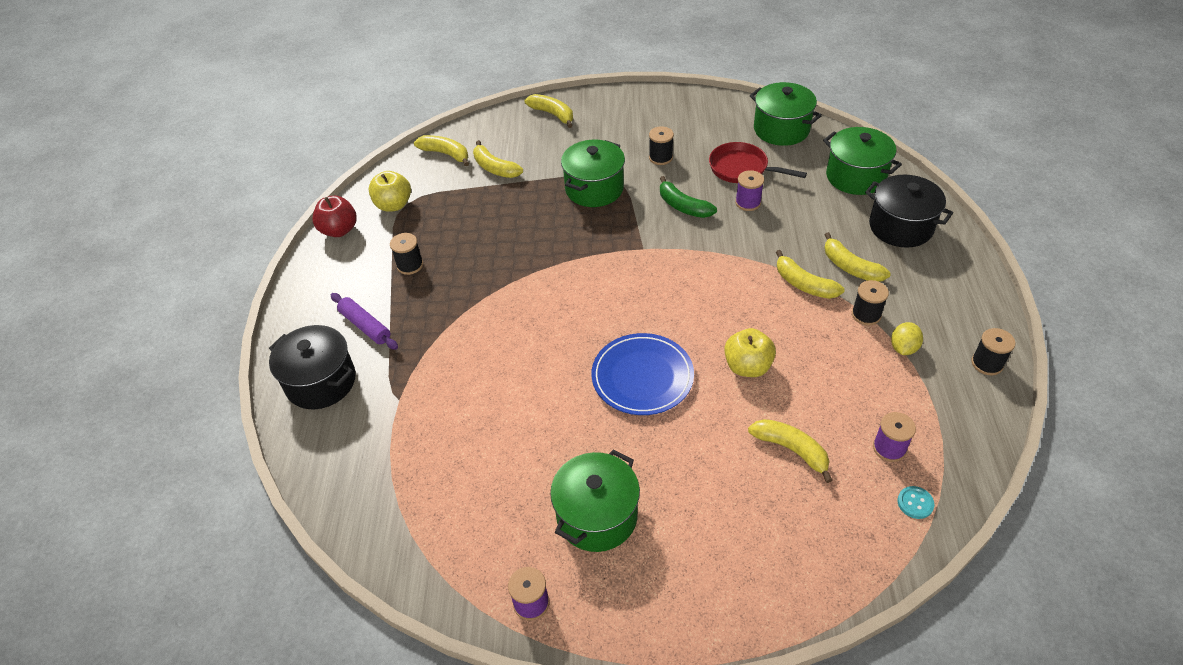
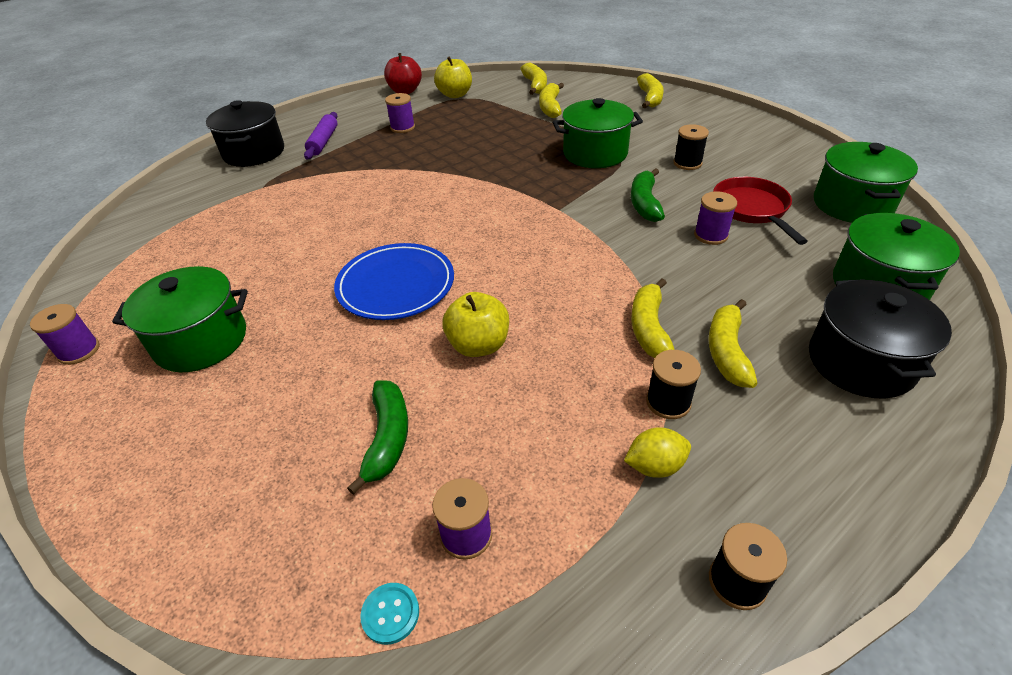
camera: 50 degrees right, 5 degrees down
black spool [390,233,423,275] -> purple spool [385,93,415,133]
yellow banana [748,419,833,483] -> green banana [347,380,408,495]

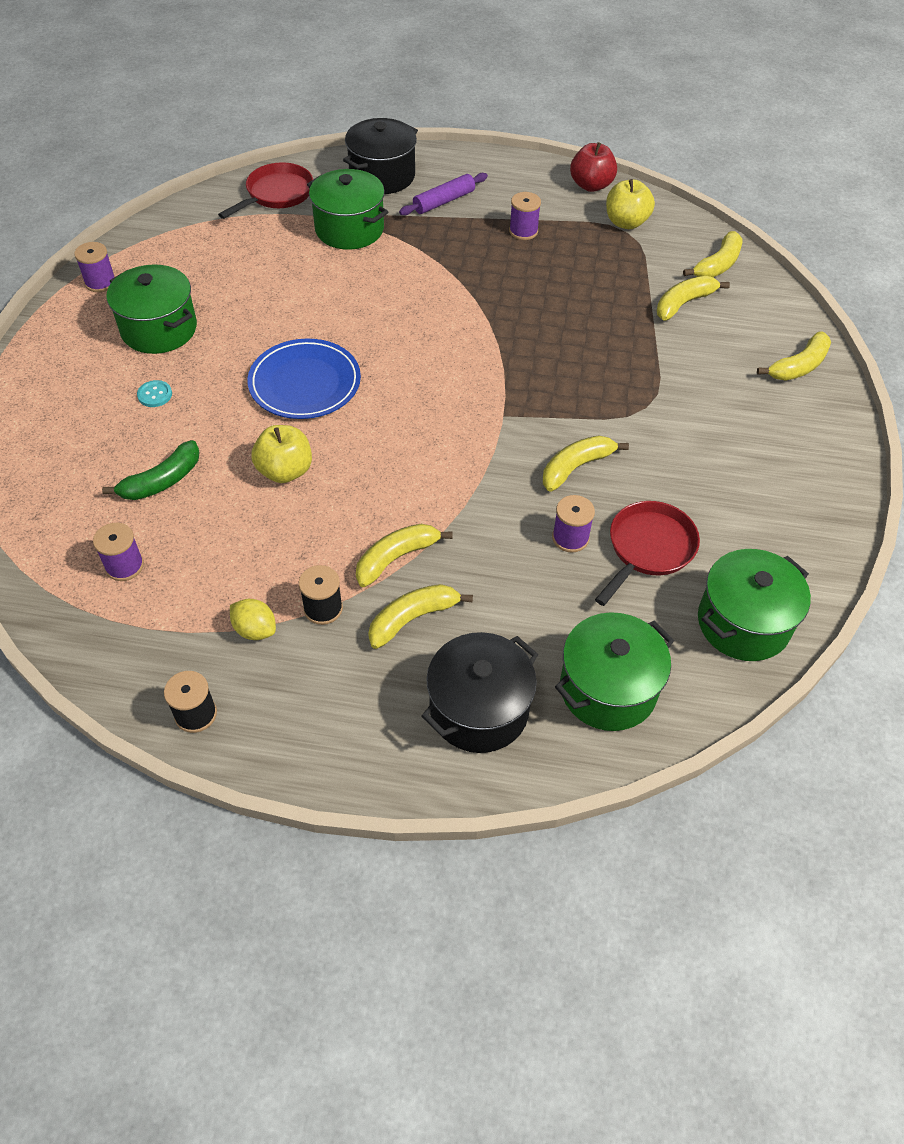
camera: 45 degrees right, 10 degrees up
turquoise button [360,583,419,645] -> turquoise button moved to [137,380,172,407]
green pot [553,98,643,168] -> green pot moved to [307,169,389,250]
green banana [631,168,665,222] -> yellow banana [543,435,629,492]
black spool [673,124,709,170] -> none
none -> red pan [218,162,313,219]

